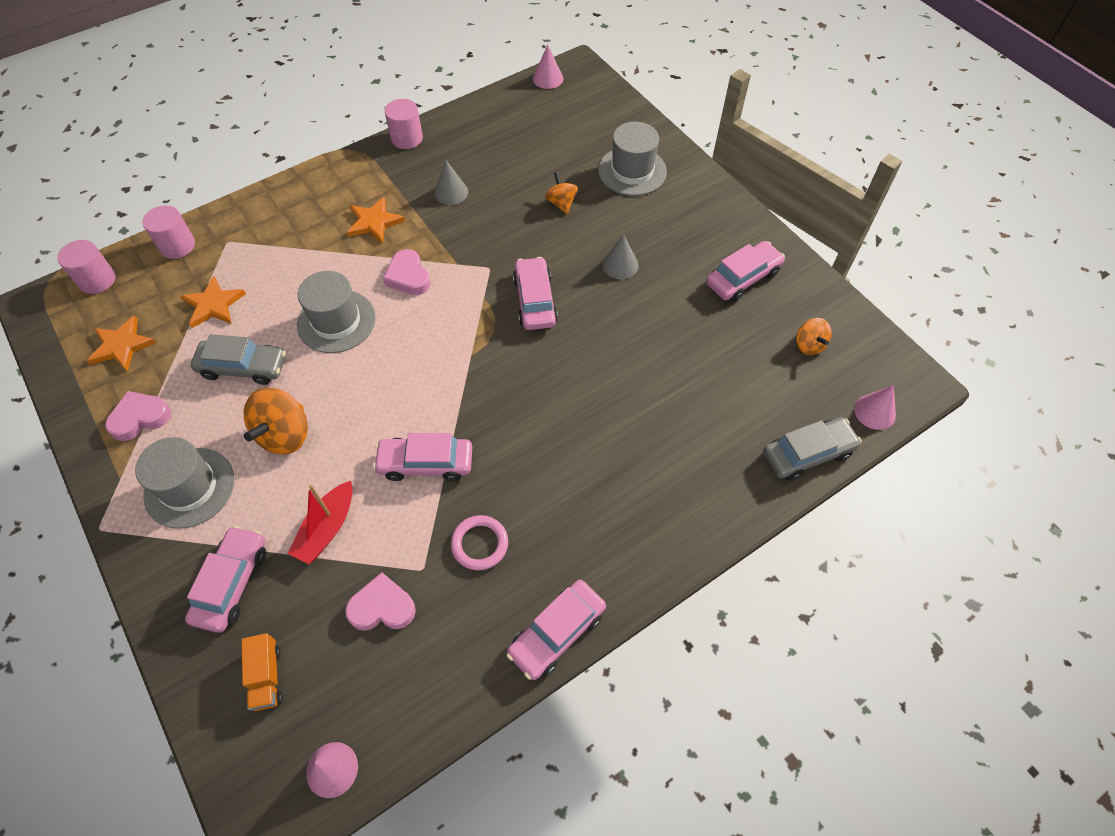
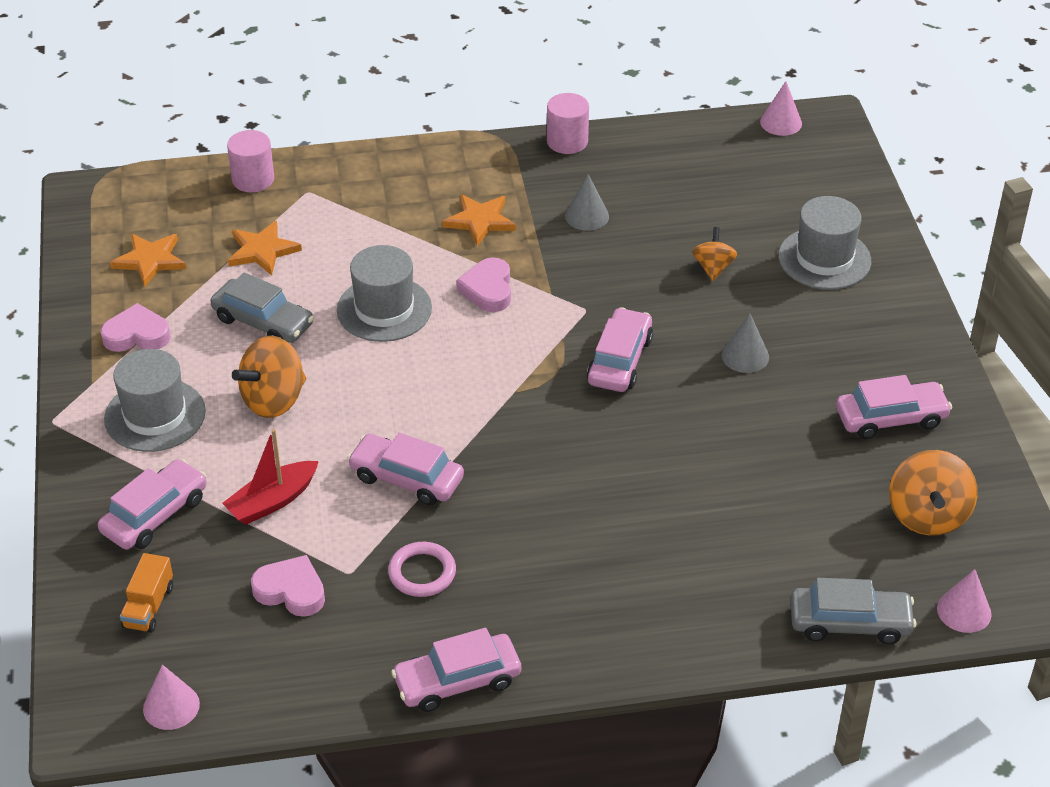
camera: 25 degrees right, 15 degrees down
pink cylinder [57,240,116,294] -> none
orange spinning top [796,318,832,355] -> orange spinning top [889,450,978,536], size x1.70

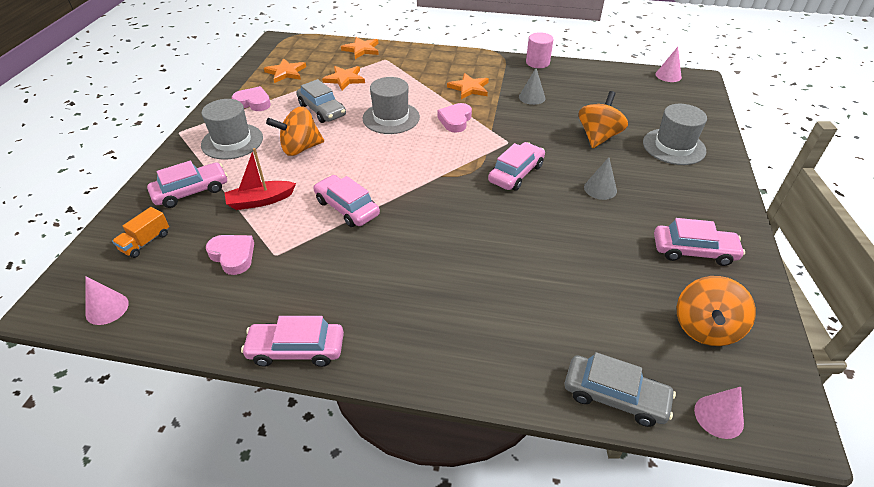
camera: 20 degrees right, 0 degrees up
pink cylinder [227,130,274,192] -> orange star [341,37,379,59]
pink ring [388,542,456,597] -> none
orange spinning top [692,227,737,281] -> orange spinning top [579,91,628,148], size x1.70

